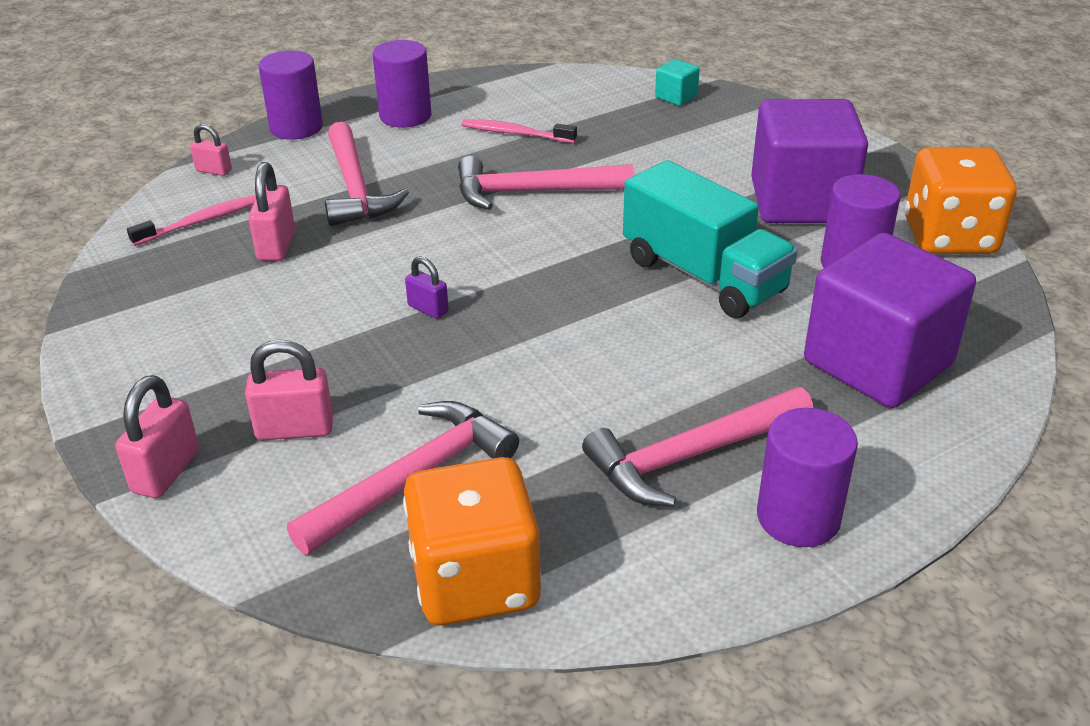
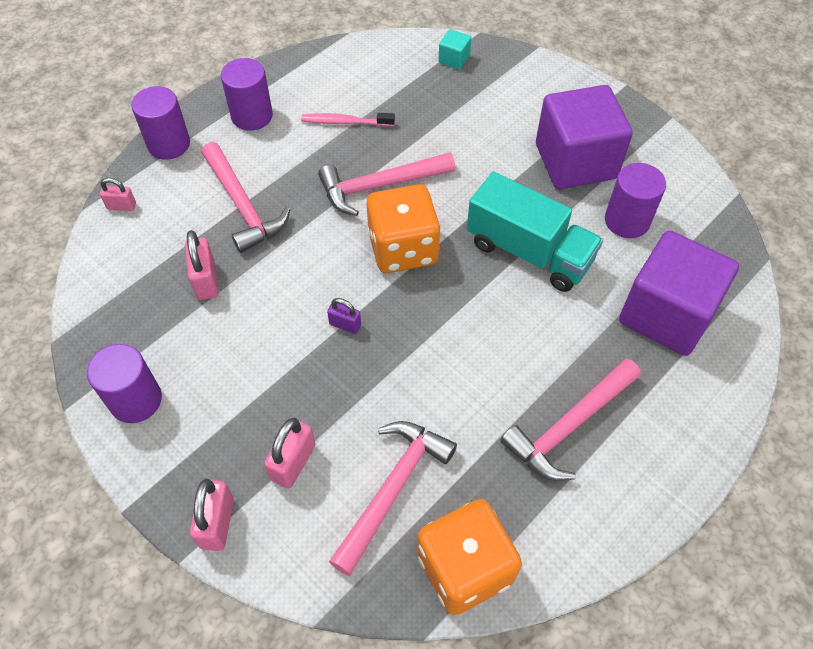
camera: 15 degrees left, 20 degrees up
pink toothbrush [127,195,256,246] -> none
pink padlock [245,339,333,440] -> pink padlock turned 45 degrees counterclockwise [264,418,315,488]
purple cylinder [757,408,858,547] -> purple cylinder moved to [87,344,162,423]
orange dice [905,147,1017,254] -> orange dice moved to [367,184,441,273]

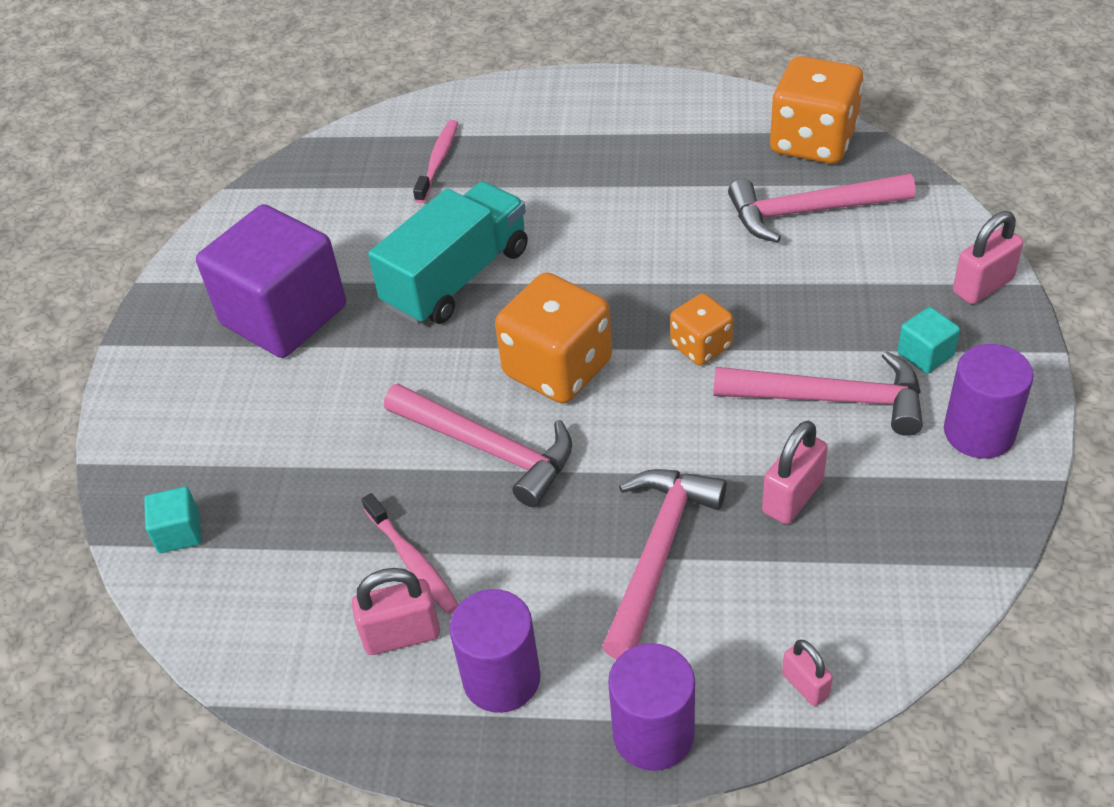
camera: 125 degrees left, 10 degrees down
pink padlock [264,418,315,488] -> pink padlock moved to [352,568,440,655]
purple padlock [327,298,361,334] -> orange dice [670,293,733,365]
turquoise truck [467,171,603,292] -> turquoise truck turned 45 degrees clockwise [368,181,528,325]
pink hammer [500,358,641,481] -> pink hammer moved to [714,351,923,436]
purple cylinder [605,163,666,238] -> none
purple cube [619,230,739,356] -> pink toothbrush [413,120,458,203]
none -> turquoise cube [897,307,960,374]

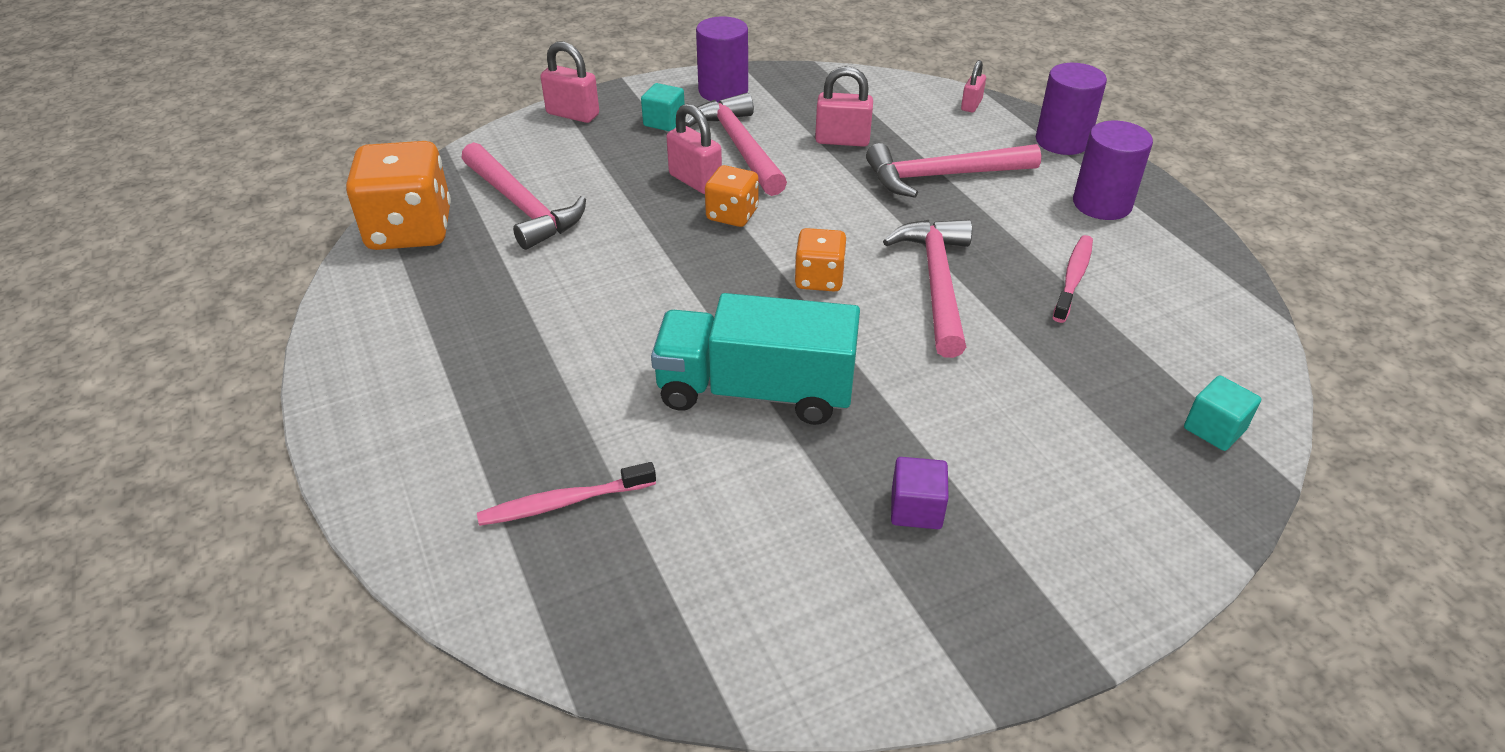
camera: 125 degrees left, 5 degrees down
purple cube [196,204,346,358] -> purple cube [891,457,949,529], size x0.40
pink padlock [352,568,440,655] -> pink padlock moved to [666,104,722,194]
orange dice [495,272,612,404] -> orange dice [794,228,846,292], size x0.56

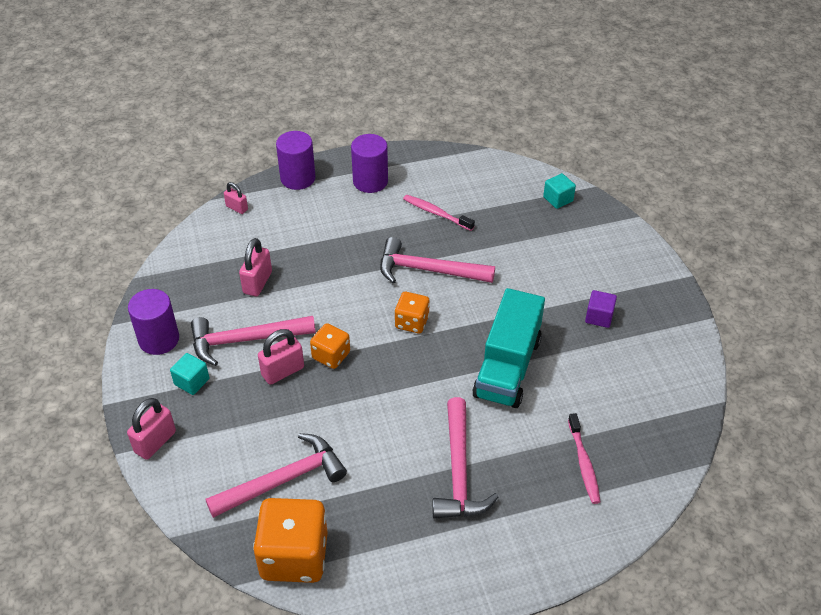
camera: 80 degrees left, 5 degrees up
pink hammer [866,143,1041,198] -> pink hammer moved to [433,397,498,519]

